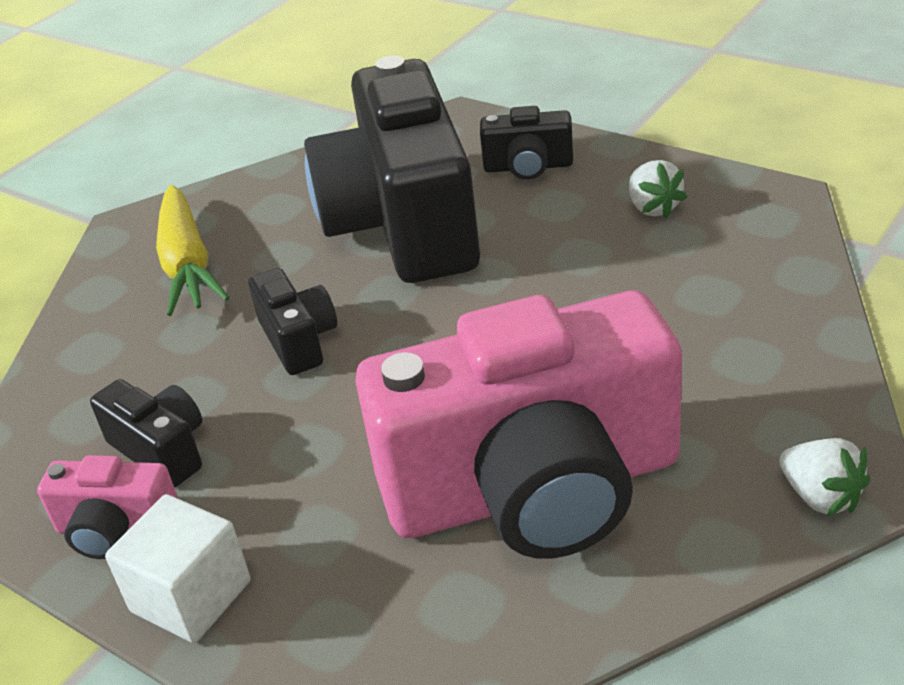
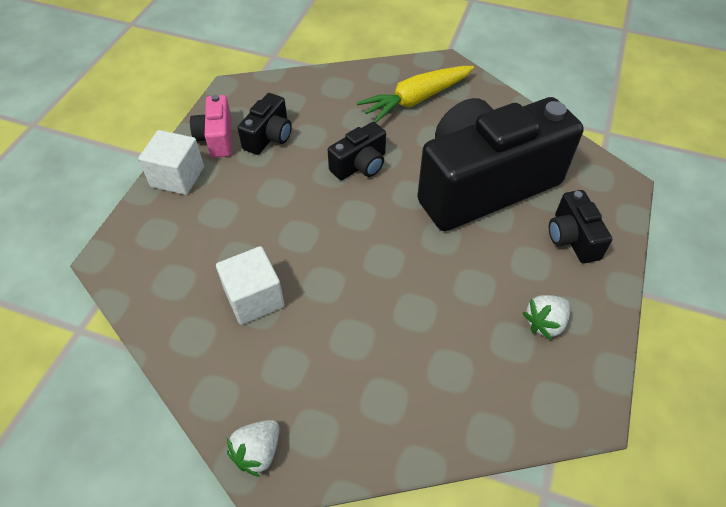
camera: 70 degrees right, 15 degrees up
pink camera [355,291,682,559] -> white cube [216,246,285,325]

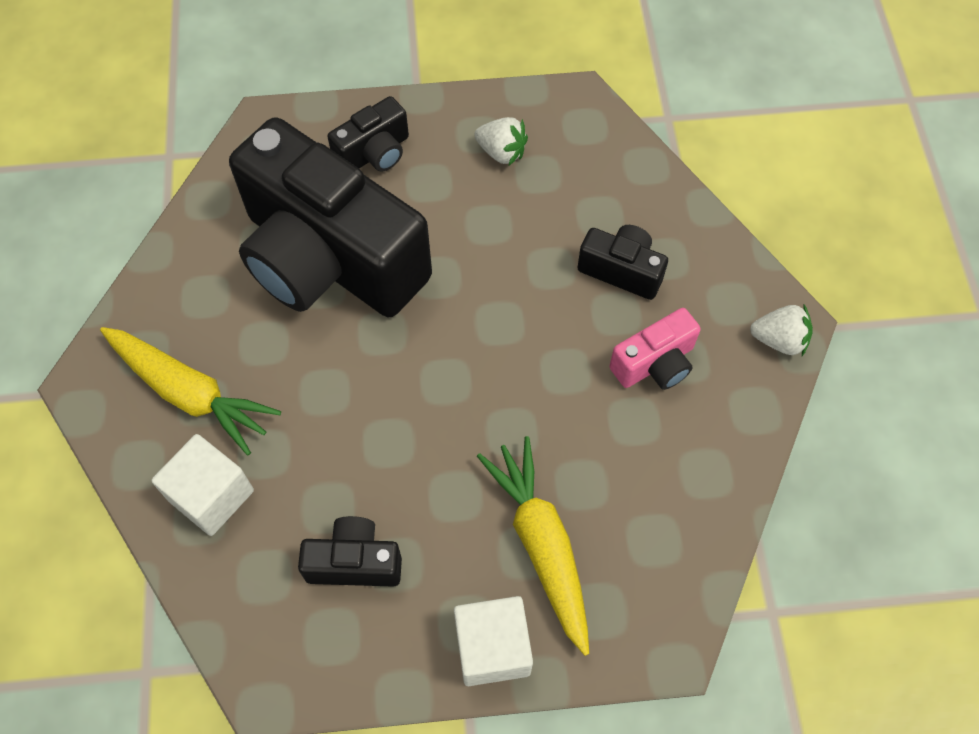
camera: 115 degrees left, 10 degrees up
pink camera [190,94,231,158] -> pink camera moved to [609,308,701,390]
white cube [216,246,285,325] -> white cube moved to [151,434,254,536]
black camera [328,122,386,180] -> black camera moved to [577,225,668,300]
none -> yellow carrot [477,436,589,656]

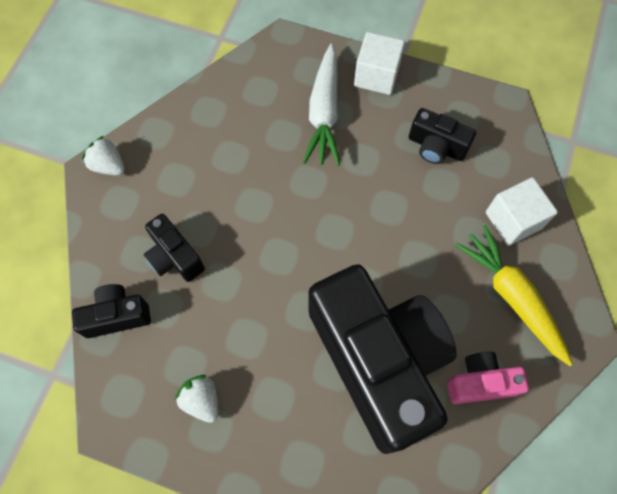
camera: 155 degrees left, 5 degrees up
black camera [327,96,409,172] -> black camera moved to [72,284,151,338]
yellow carrot [477,436,589,656] -> white carrot [303,44,340,166]
pink camera [609,308,701,390] -> pink camera moved to [447,352,529,404]

